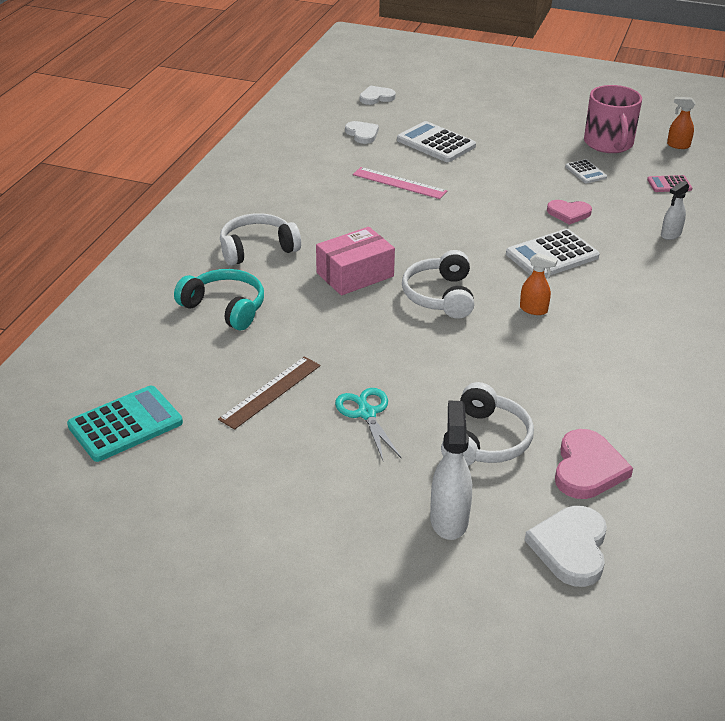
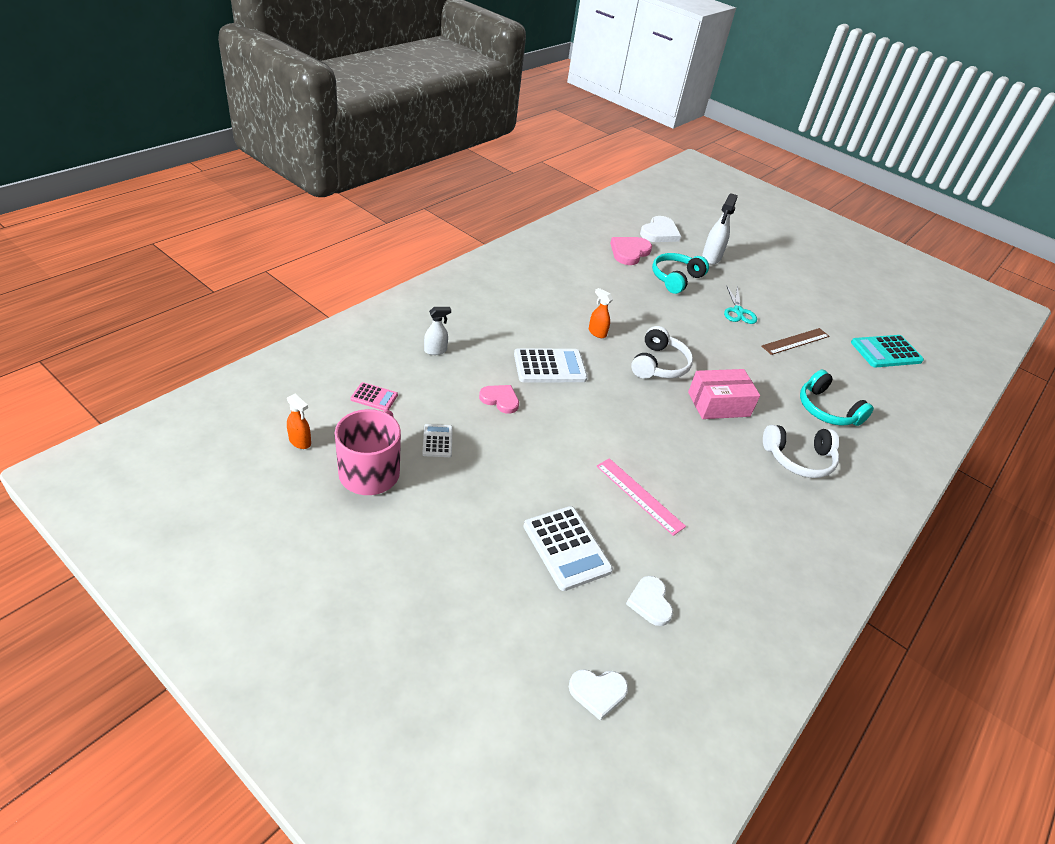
camera: 165 degrees left, 5 degrees up
white headphones [441,382,534,466] -> turquoise headphones [652,253,709,294]

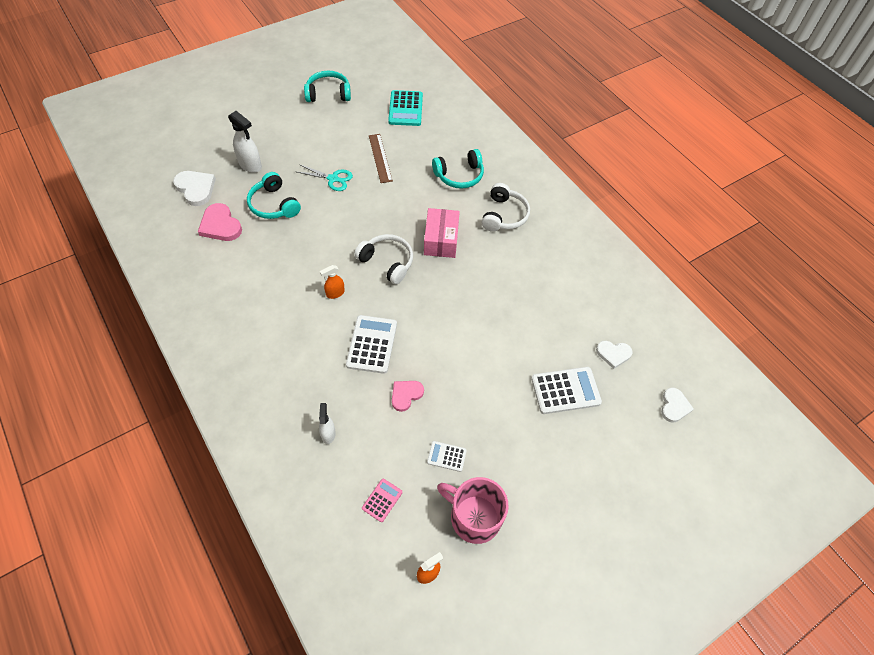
camera: 70 degrees left, 15 degrees up
pink ruler [596,458,686,536] -> none
none -> turquoise headphones [304,71,351,102]

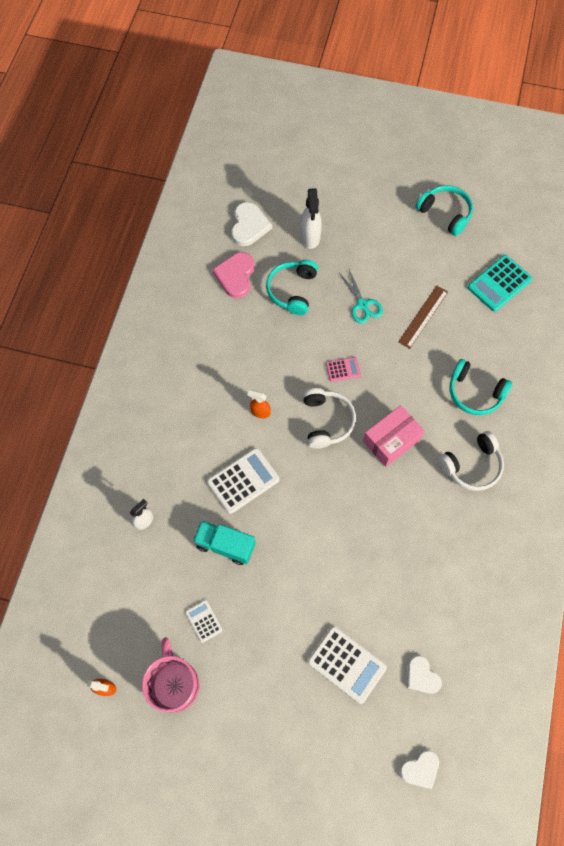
camera: 50 degrees right, 10 degrees up
pink calculator [362,479,402,522] -> pink calculator moved to [326,357,361,382]
pink heart [392,381,424,412] -> turquoise truck [193,521,256,565]

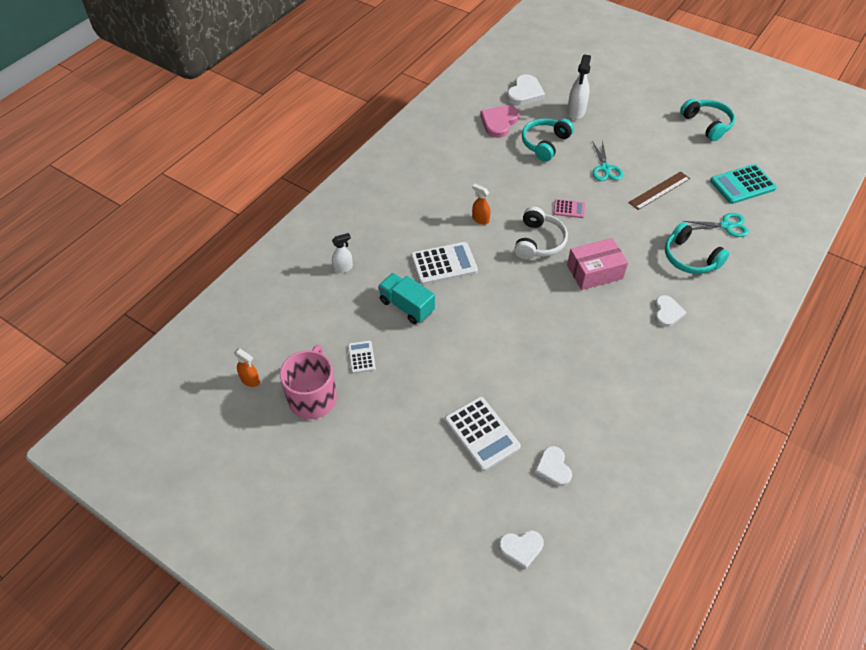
camera: 20 degrees right, 15 degrees down
white headphones [438,431,504,491] -> white heart [655,295,686,327]
none -> turquoise scissors [683,213,749,237]

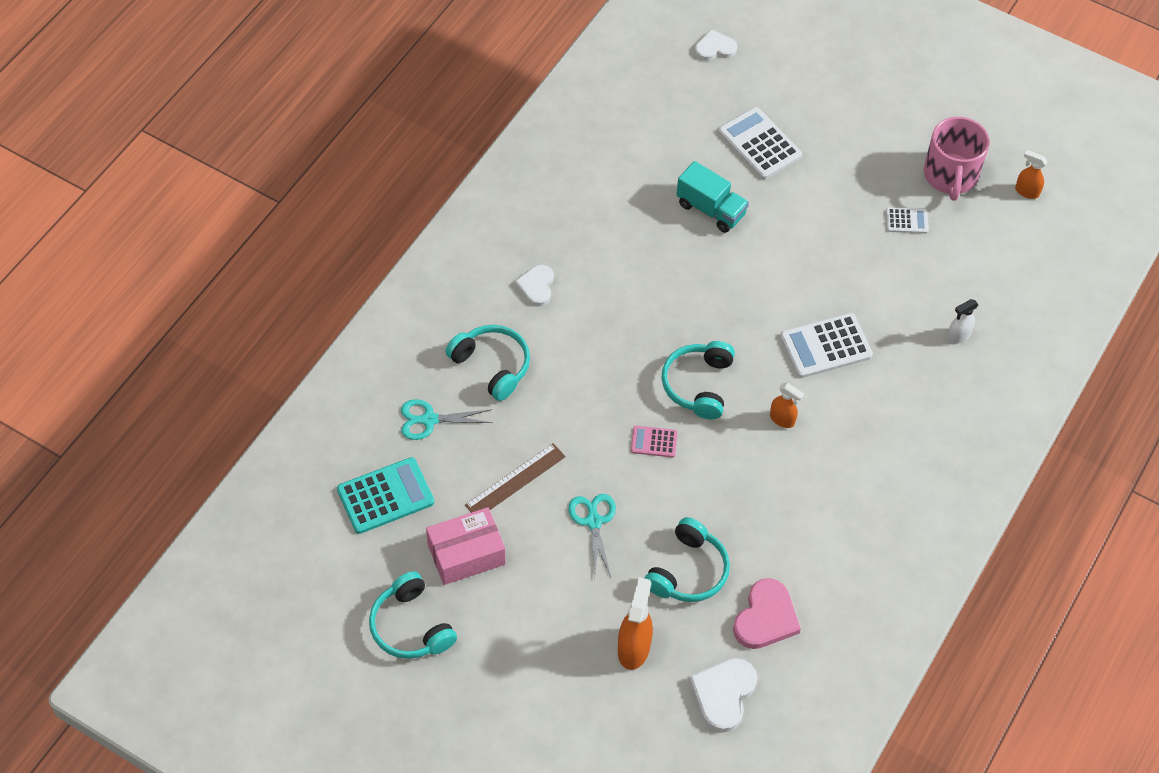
camera: 175 degrees right, 5 degrees up
white calculator [348,341,376,373] -> white calculator turned 75 degrees counterclockwise [886,207,929,234]
turquoise truck [378,273,435,324] -> turquoise truck moved to [676,161,749,233]
white headphones [514,206,568,259] -> turquoise headphones [662,341,735,420]
white heart [535,446,572,486] -> none
white spray bottle [567,54,591,120] -> orange spray bottle [618,577,653,670]
pink box [567,238,628,290] -> pink box moved to [426,507,506,585]

